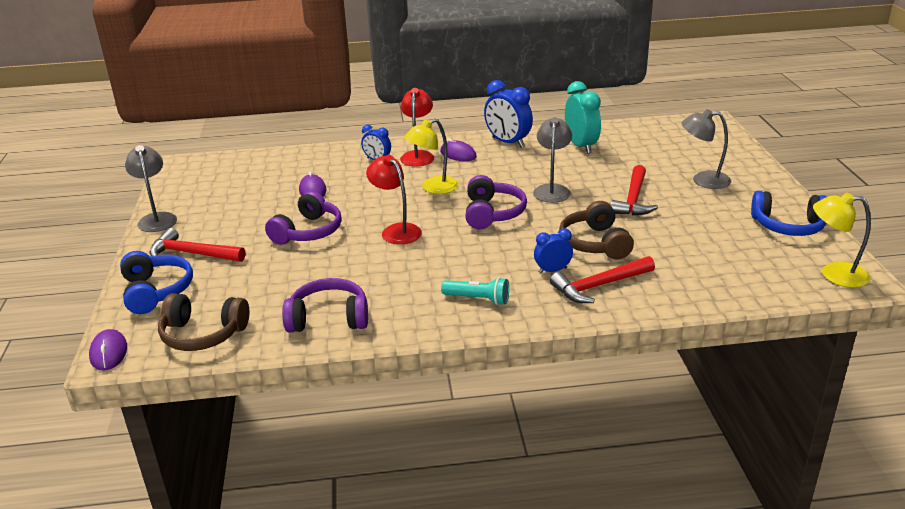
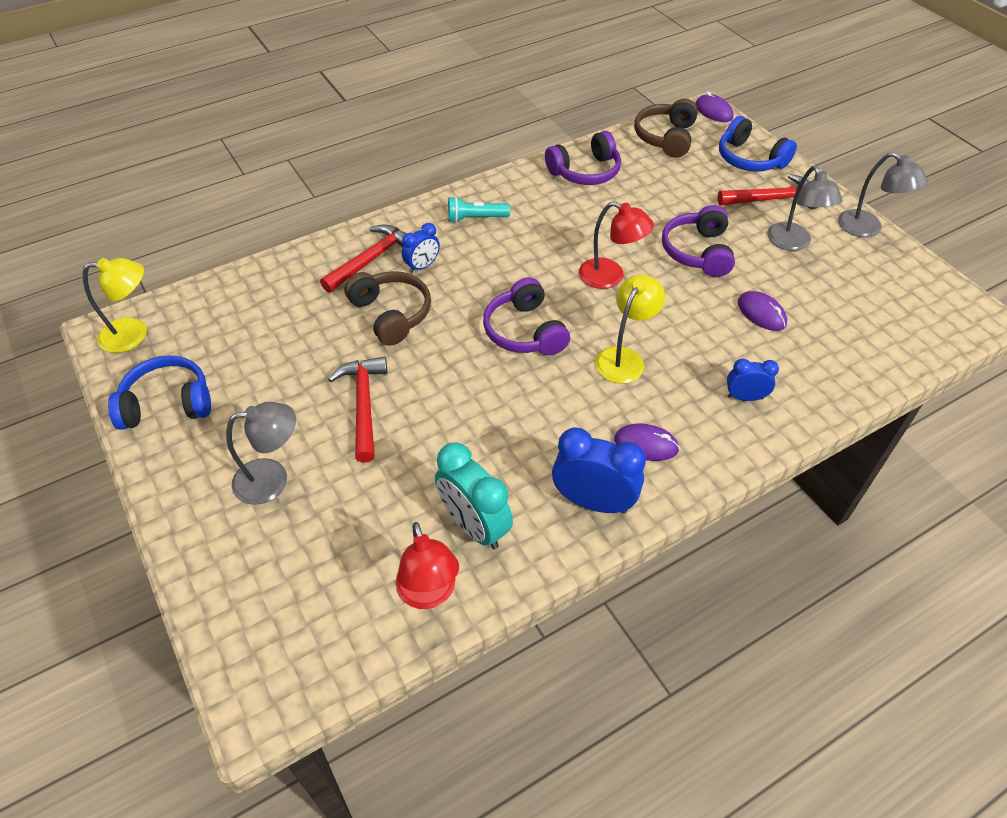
camera: 155 degrees right, 20 degrees up
brown headphones [158,293,249,351] -> brown headphones turned 60 degrees counterclockwise [634,99,698,158]
red lamp [400,88,434,167] -> red lamp moved to [396,522,459,609]
grey lamp [533,117,572,203] -> grey lamp moved to [767,166,842,251]

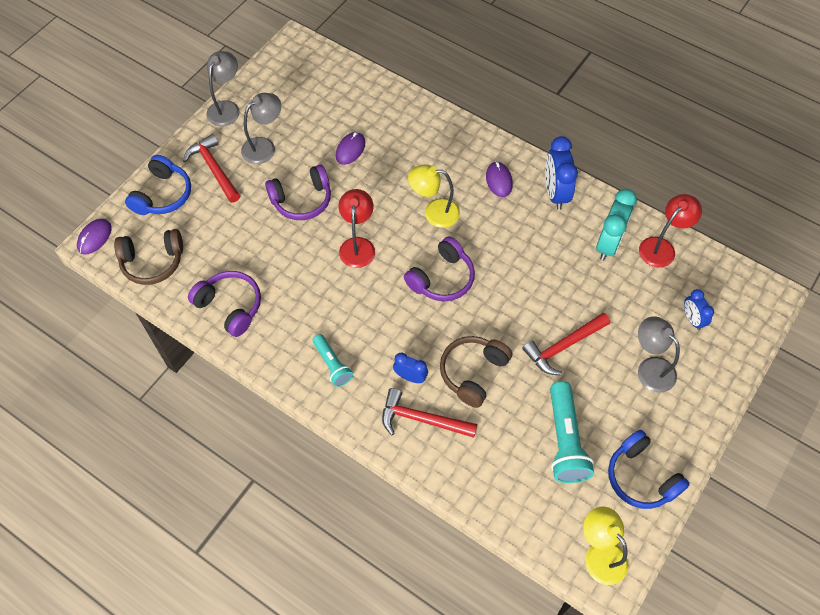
camera: 115 degrees left, 10 degrees up
blue clock [727,359,779,401] -> blue clock moved to [684,289,714,330]
none -> turquoise flashlight [550,381,594,483]

